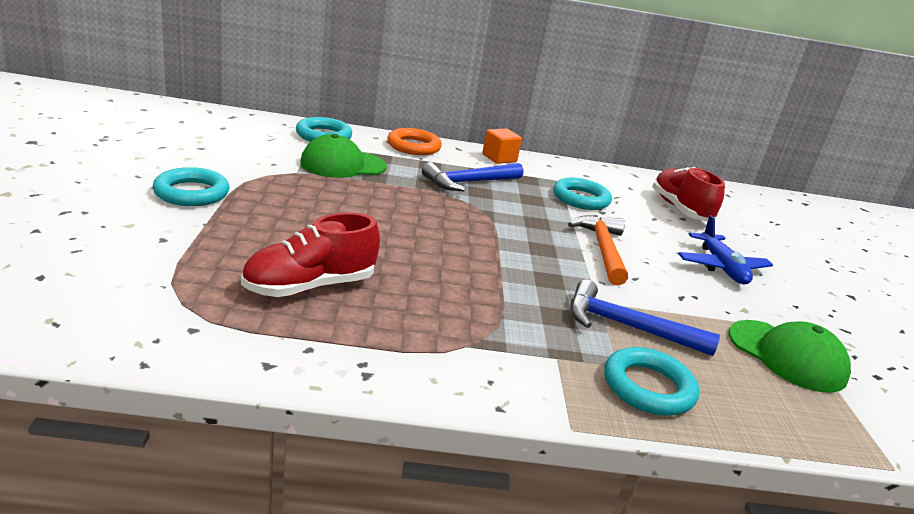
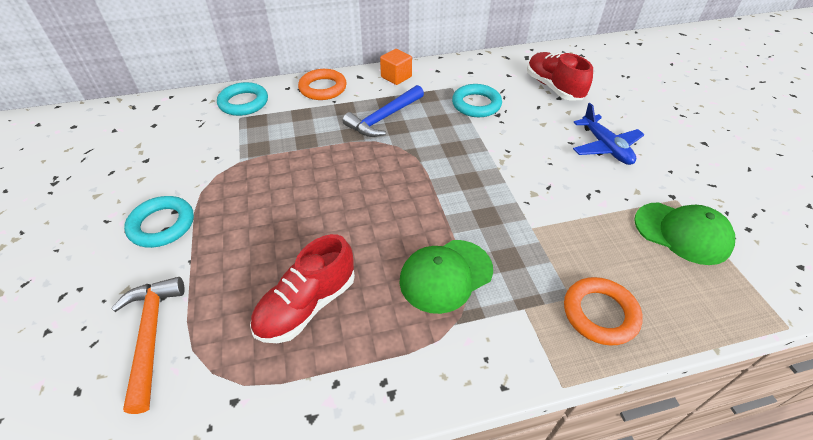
camera: 10 degrees left, 20 degrees up
green cap [300,134,387,178] -> green cap moved to [399,240,493,314]
orange hammer [568,215,628,285] -> orange hammer moved to [111,277,184,414]
blue hammer [570,280,720,356] -> none
turquoise ring [604,347,699,416] -> orange ring [564,277,643,346]

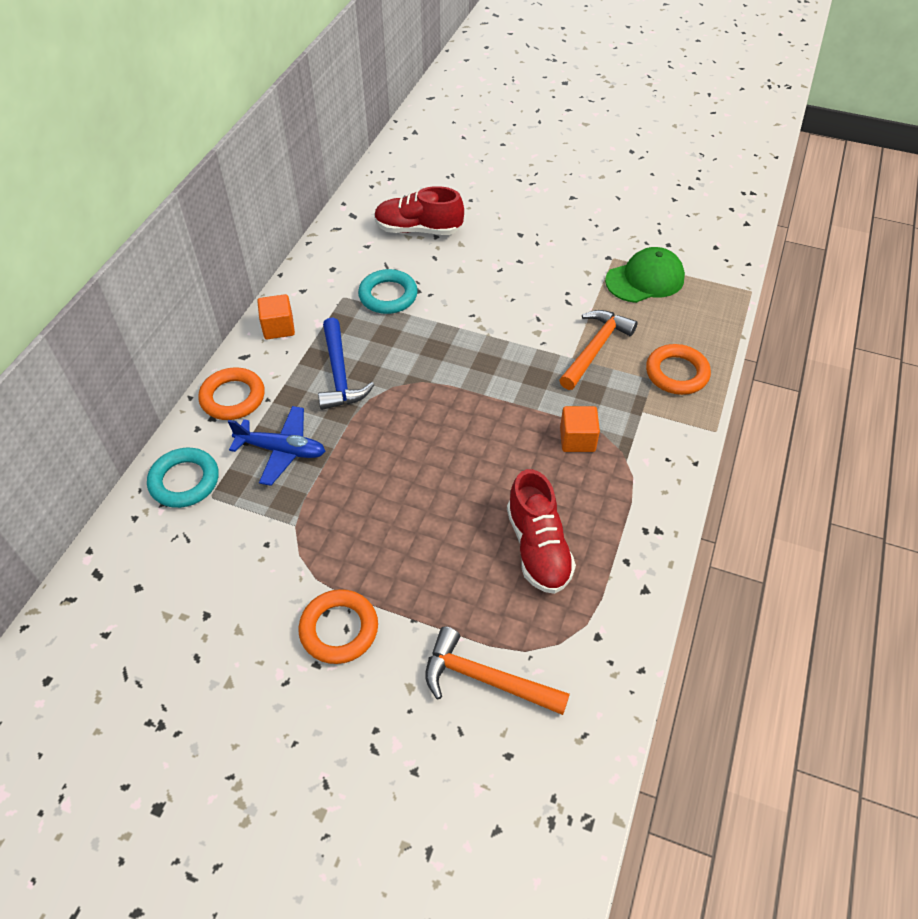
camera: 55 degrees left, 5 degrees up
turquoise ring [124,196,194,248] -> orange ring [299,589,378,664]
green cap [399,240,493,314] -> orange cube [560,406,600,452]
blue plane [573,103,645,165] -> blue plane moved to [228,406,325,486]
none -> orange hammer [559,310,638,390]

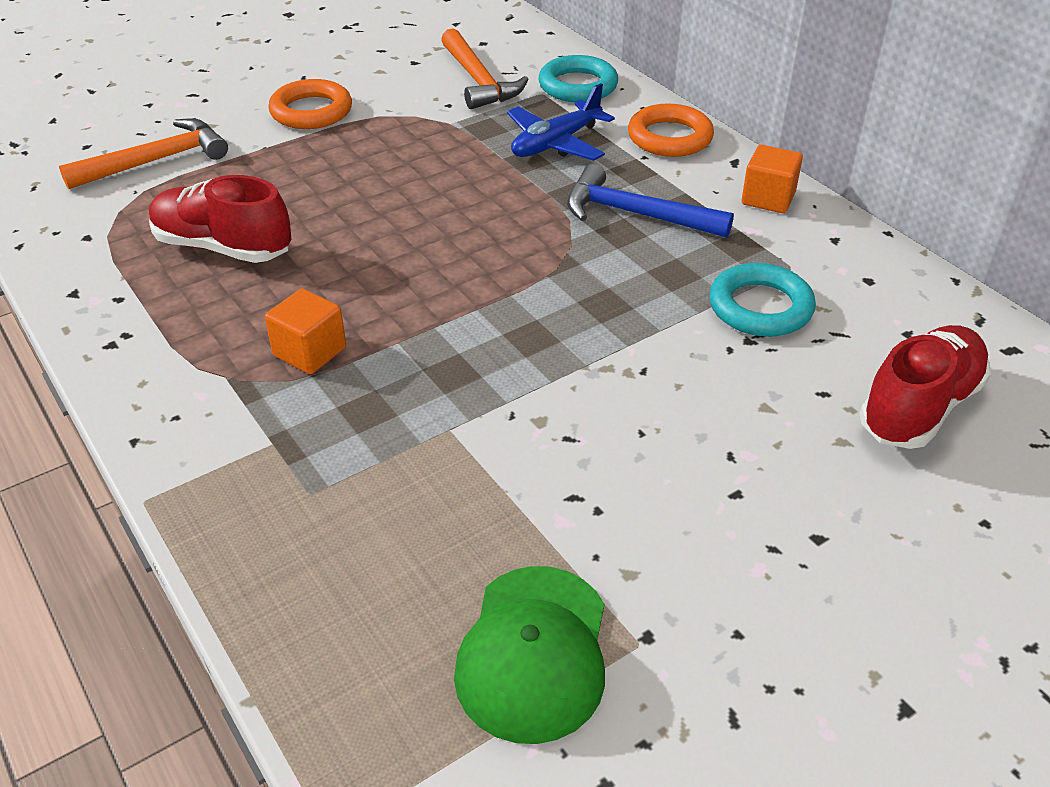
camera: 125 degrees right, 10 degrees down
orange hammer [559,310,638,390] -> orange hammer moved to [441,28,529,109]
orange ring [646,344,711,395] -> none

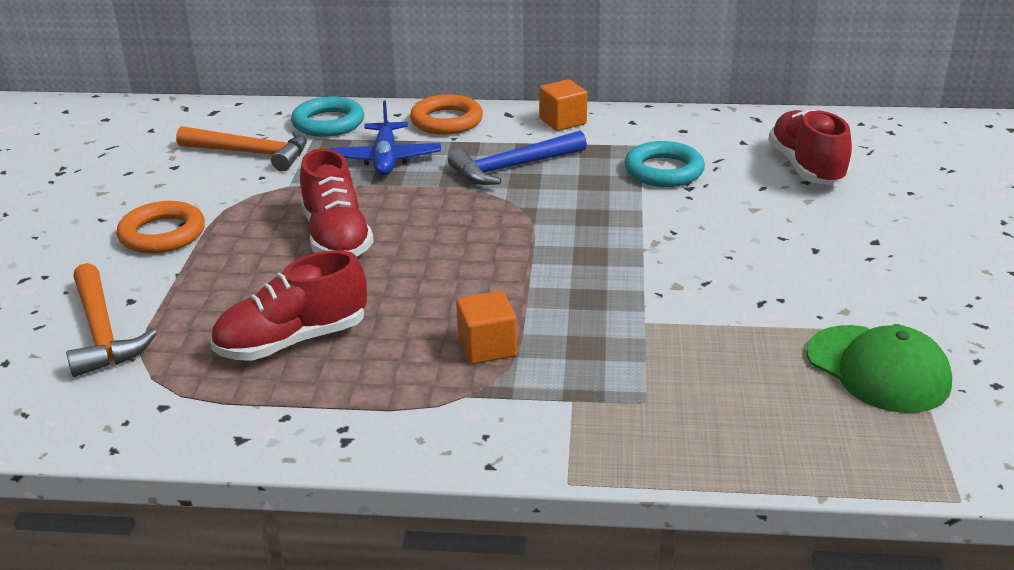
camera: 50 degrees left, 10 degrees down
orange hammer [59,118,228,189] -> orange hammer turned 150 degrees clockwise [66,263,157,377]
none -> red shoe [300,148,374,257]

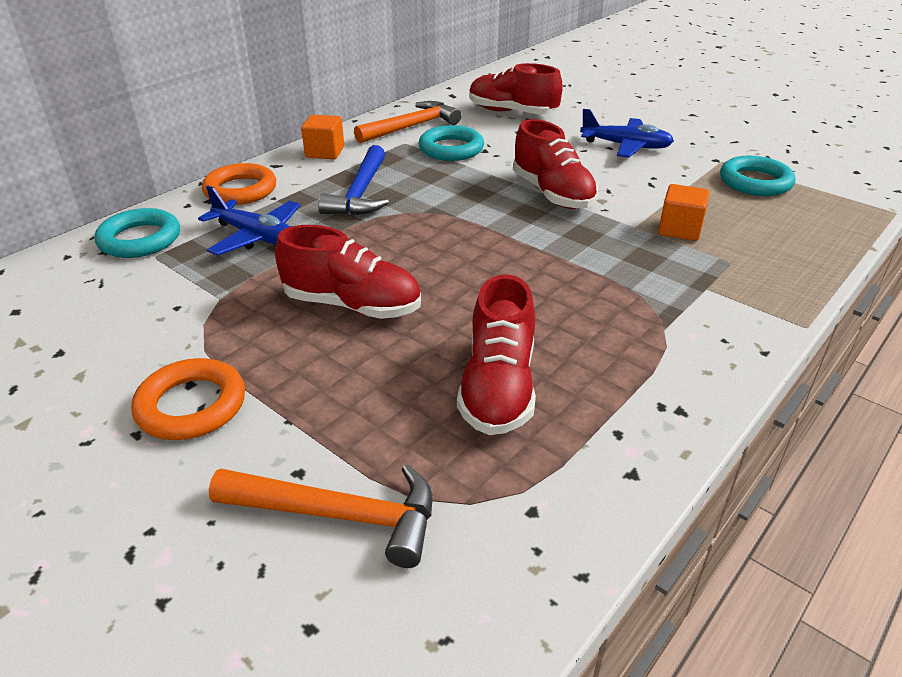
camera: 55 degrees left, 5 degrees up
orange hammer [176,126,307,171] -> orange hammer moved to [354,101,462,143]
orange cube [456,291,517,364] -> orange cube moved to [658,184,709,241]
green cap [807,325,952,413] -> turquoise ring [720,156,795,196]
none -> red shoe [513,119,598,209]
none -> blue plane [580,109,674,158]

